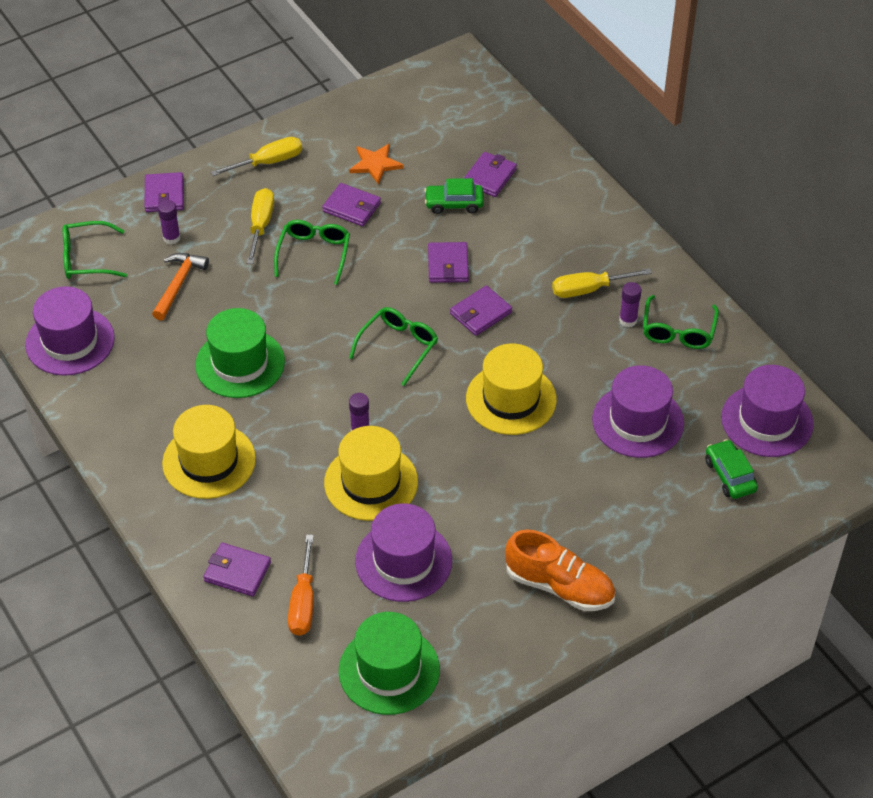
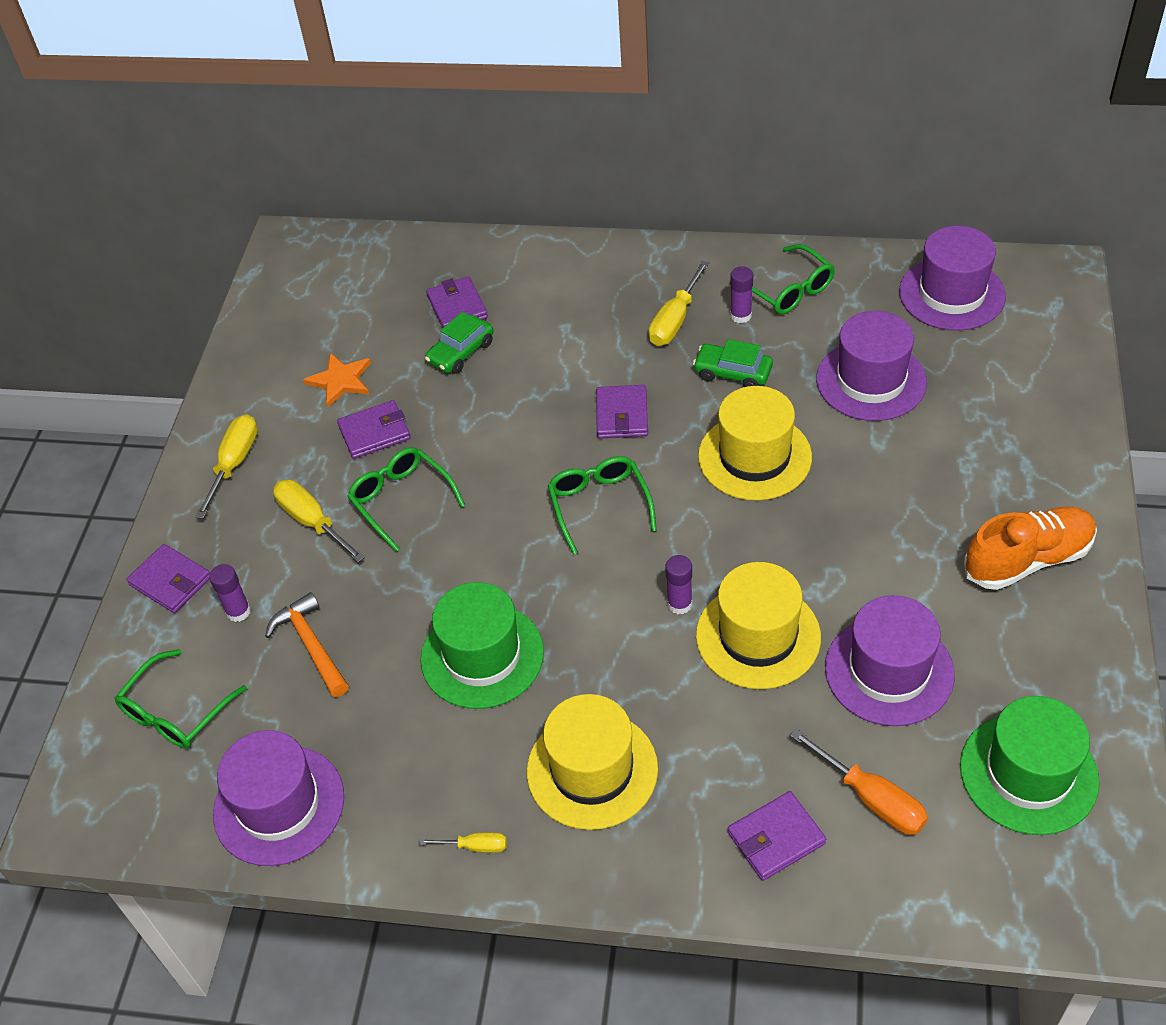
camera: 45 degrees left, 0 degrees up
purple wallet [428,242,469,283] -> none
green car [705,439,758,499] -> green car moved to [693,339,773,387]
none -> yellow screwdriver [419,832,507,853]

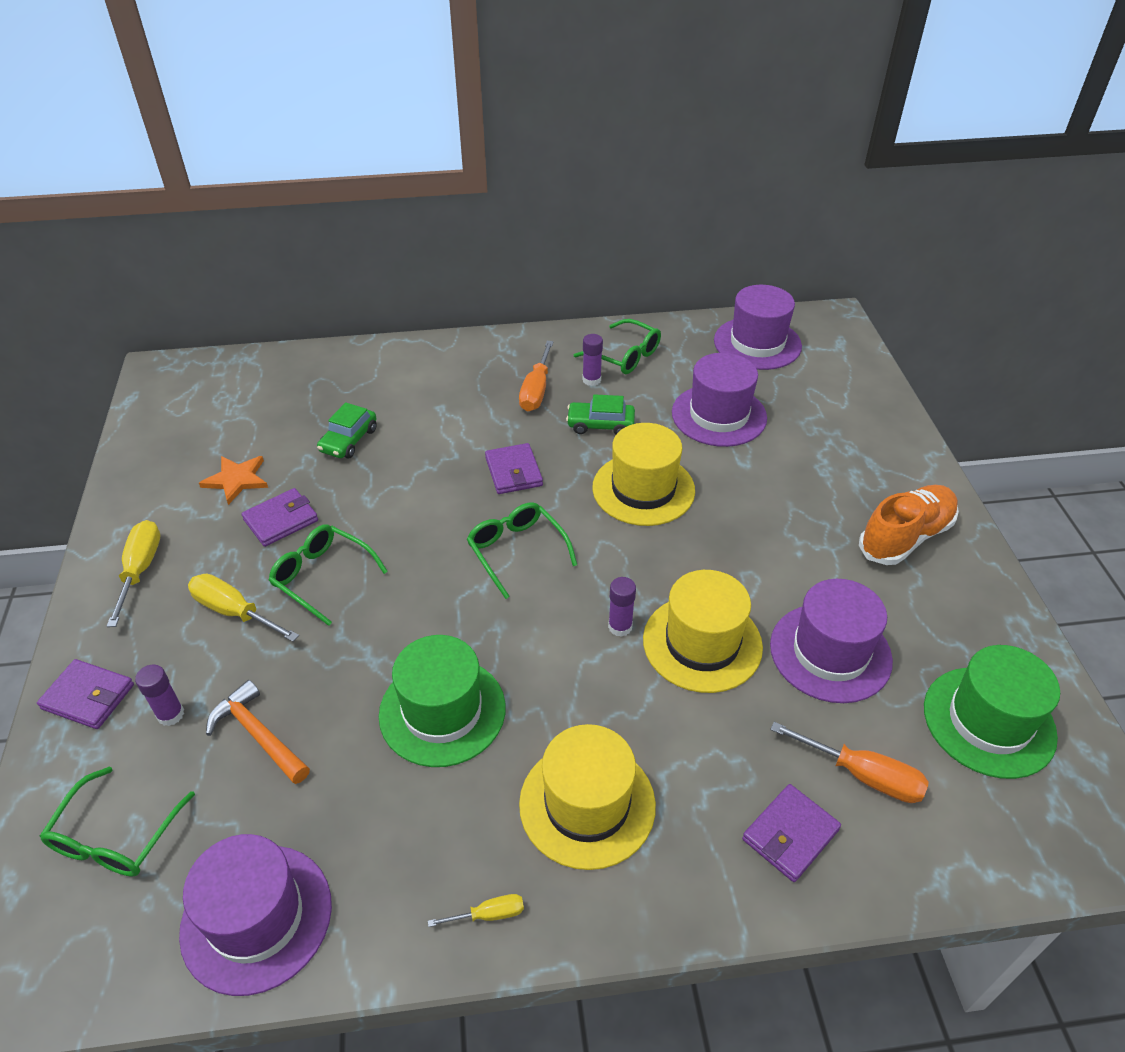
camera: 20 degrees left, 5 degrees down
purple wallet [426,277,488,328] -> none
yellow screwdriver [649,261,709,346] -> orange screwdriver [519,341,554,411]

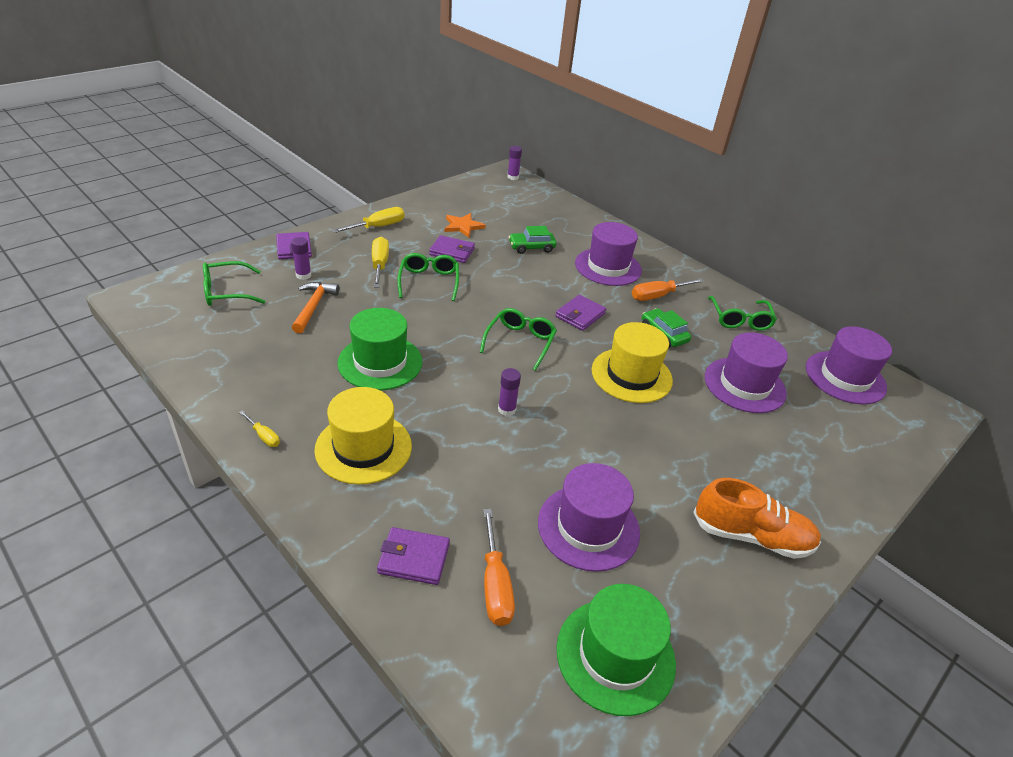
camera: 50 degrees right, 5 degrees down
purple hat [179,834,332,996] -> purple hat moved to [575,222,642,286]
purple glue stick [582,334,603,386] -> purple glue stick moved to [507,146,522,180]
yellow hat [643,570,763,693] -> none

